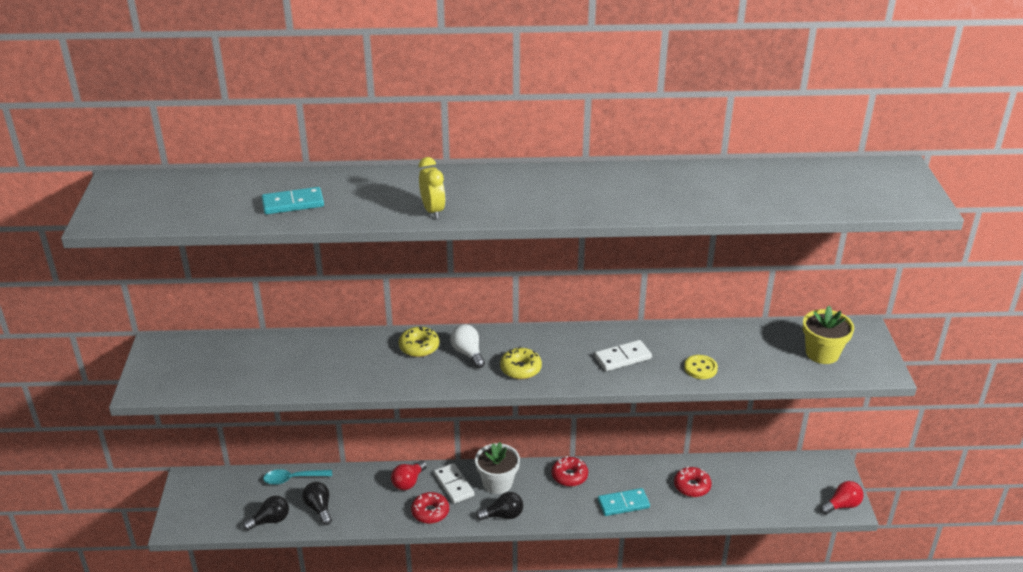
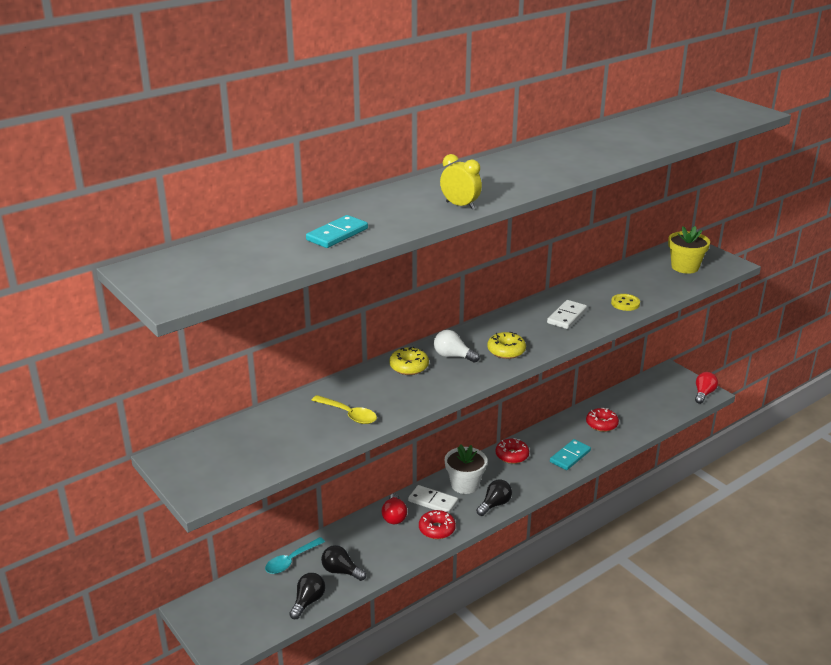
camera: 35 degrees left, 5 degrees down
none -> yellow spoon [312,395,377,424]

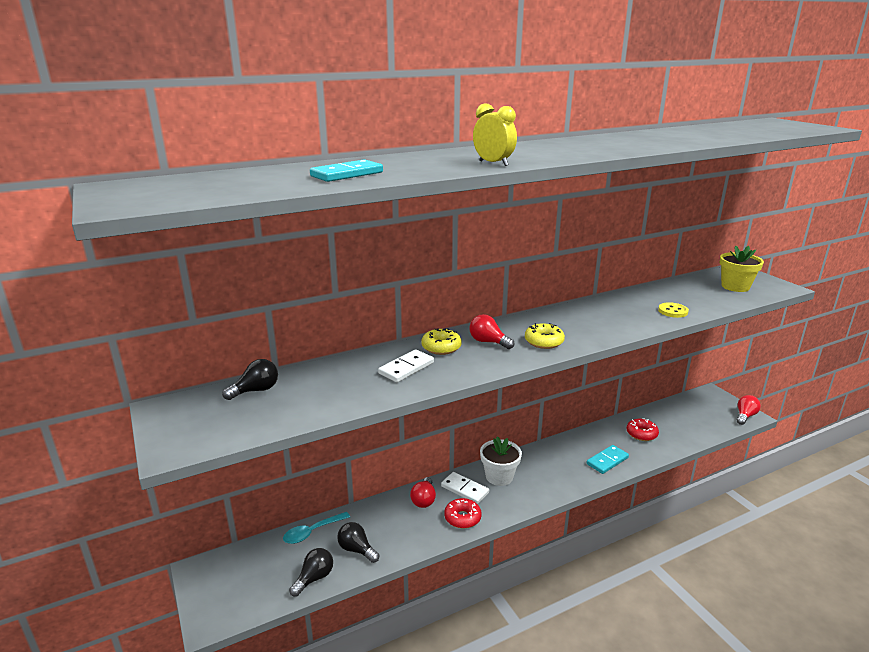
camera: 10 degrees right, 5 degrees down
yellow spoon [312,395,377,424] -> none
white light bulb [434,330,480,363] -> red light bulb [469,314,514,349]
black light bulb [476,479,512,516] -> black light bulb moved to [222,359,278,400]
red donut [496,438,529,464] -> none
white domino [547,300,587,329] -> white domino moved to [378,349,434,382]

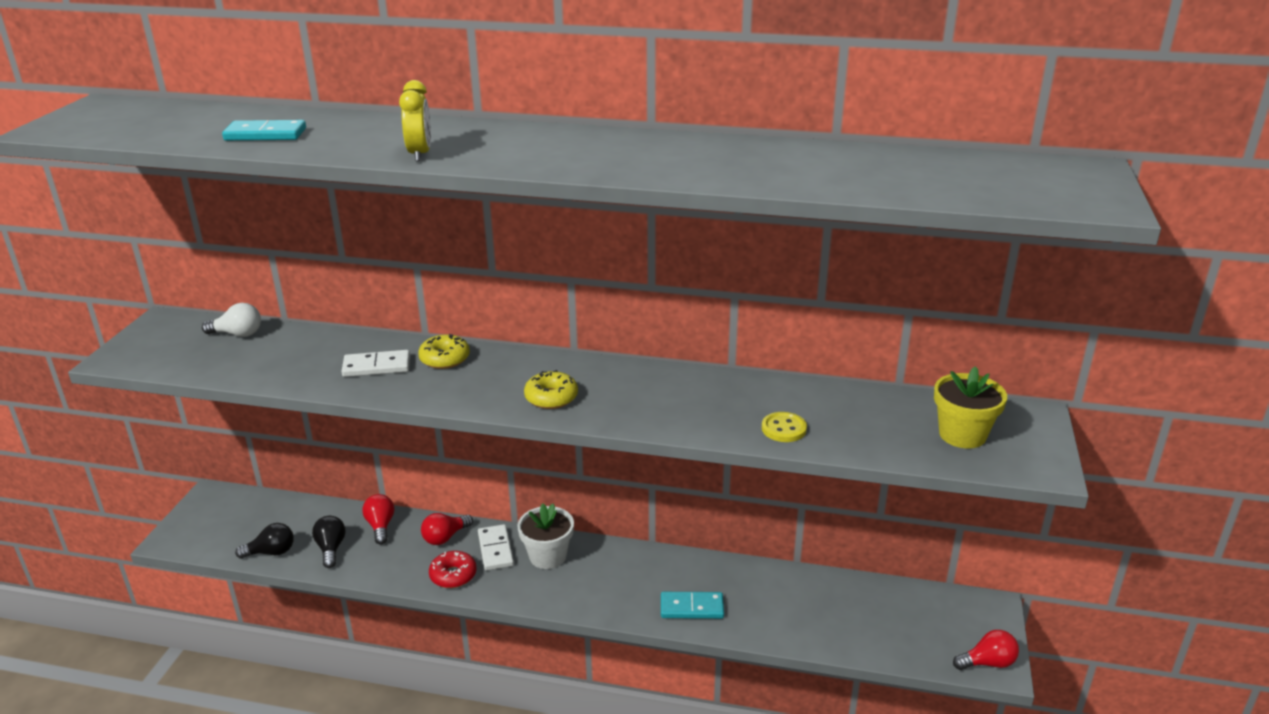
camera: 40 degrees right, 5 degrees up
black light bulb [222,359,278,400] -> white light bulb [202,303,261,337]
turquoise spoon [283,512,350,544] -> none
red light bulb [469,314,514,349] -> red light bulb moved to [363,494,394,545]
red donut [626,418,659,441] -> none

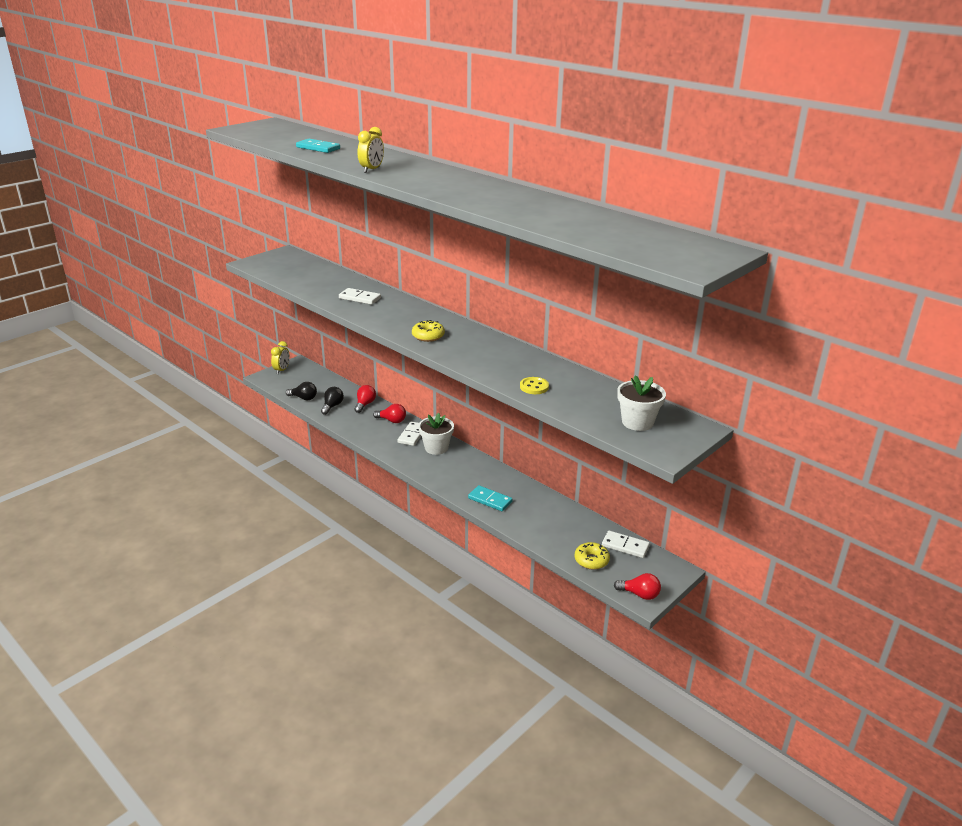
camera: 30 degrees right, 0 degrees up
white light bulb [202,303,261,337] -> none
yellow donut [418,334,470,369] -> yellow donut moved to [574,542,610,570]
red light bulb [421,513,473,545] -> red light bulb turned 150 degrees counterclockwise [373,404,406,423]
red donut [429,551,477,588] -> none
yellow flower pot [934,366,1007,449] -> white flower pot [617,375,666,431]
none -> yellow clock [271,341,290,374]
none -> white domino [602,531,650,558]

